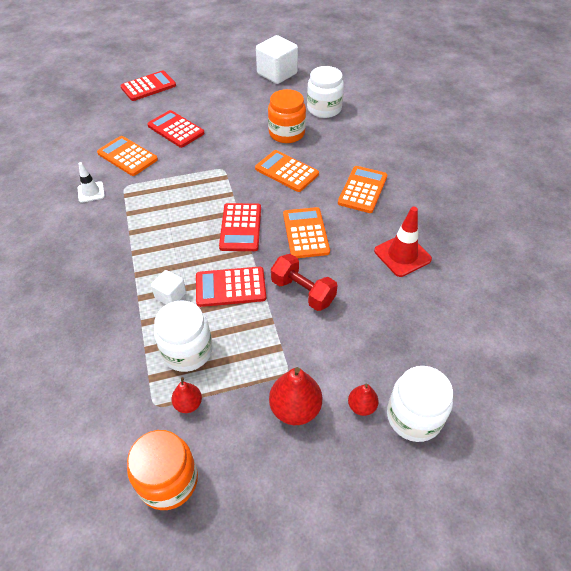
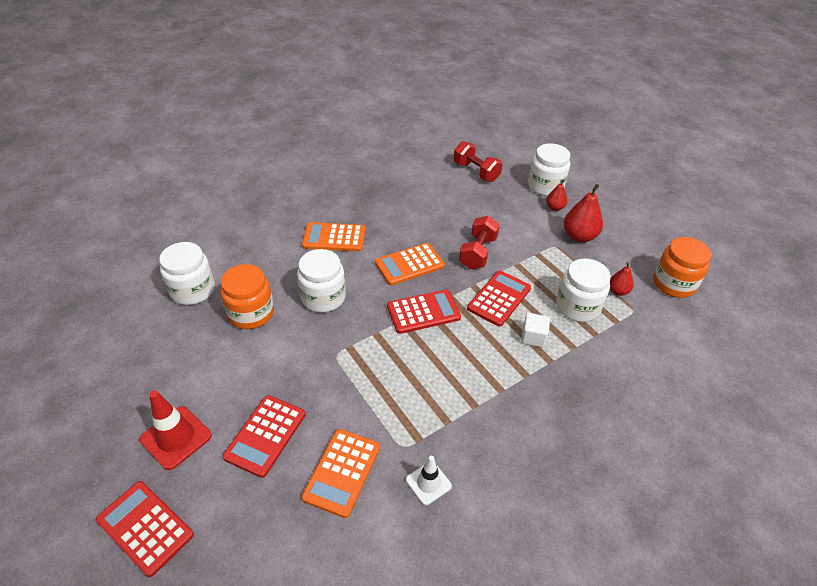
camera: 110 degrees left, 5 degrees down
red calculator [196,267,266,307] -> red calculator turned 120 degrees counterclockwise [467,270,531,327]
orange calculator [255,150,319,192] -> white jar [297,249,346,312]
white cube [256,35,298,84] -> none
red traffic cone [374,207,432,277] -> red traffic cone moved to [139,391,212,470]
none -> red dumbbell [453,141,503,182]

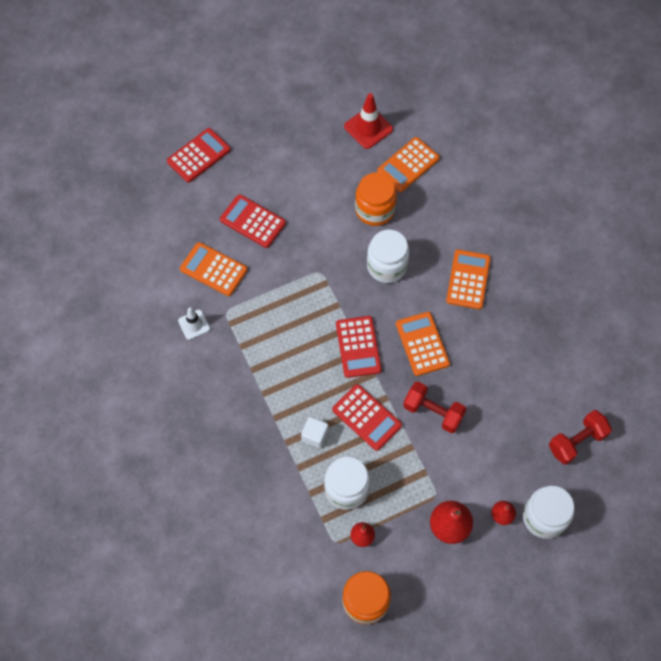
camera: 100 degrees right, 20 degrees up
red traffic cone [139,391,212,470] -> red traffic cone moved to [344,93,393,149]
white jar [159,242,215,305] -> orange calculator [377,137,440,192]

